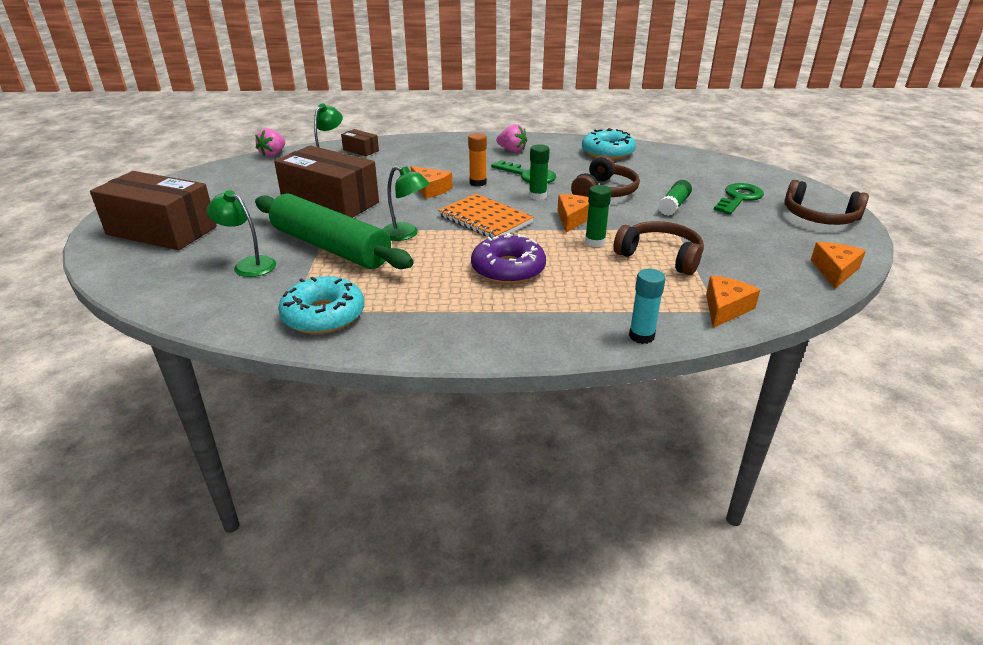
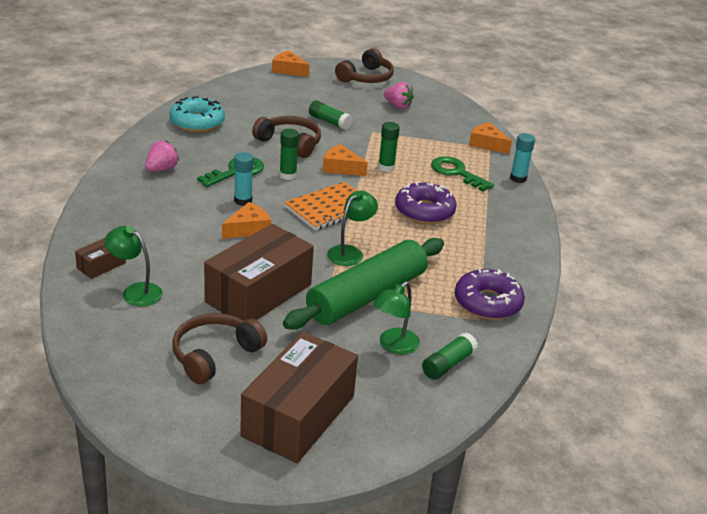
camera: 85 degrees left, 0 degrees up
pink strawberry [255,128,285,157] -> pink strawberry moved to [384,82,414,109]
turquoise donut [278,276,364,334] -> purple donut [455,268,525,320]
orange glue stick [468,133,487,186] -> turquoise glue stick [234,152,254,206]
brown headphones [613,221,704,275] -> brown headphones moved to [172,313,267,384]
green key [714,183,764,215] -> green key moved to [431,156,494,191]
orange cheese [811,242,866,289] -> orange cheese moved to [272,51,309,77]
none -> green glue stick [422,333,478,380]

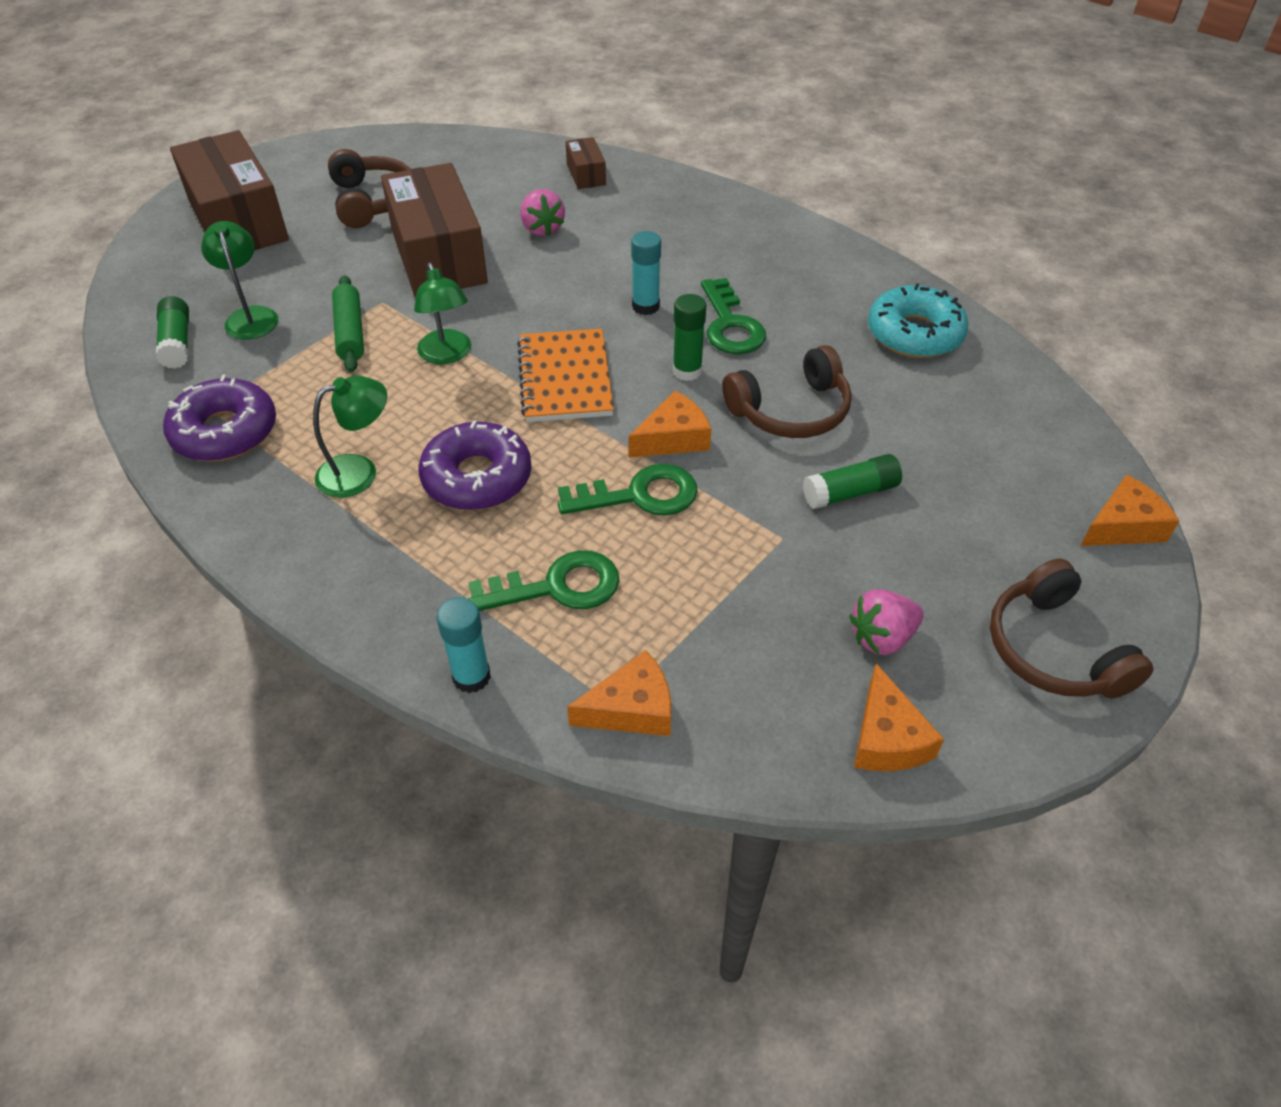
camera: 125 degrees right, 15 degrees up
green lamp [105,226,163,306] -> green lamp moved to [313,376,387,498]
pink strawberry [145,141,179,171] -> pink strawberry moved to [521,189,565,236]
orange cheese [222,202,271,239] -> orange cheese moved to [854,663,944,771]
green rolling pin [283,238,444,329] -> green rolling pin [332,275,364,373], size x0.50
green glue stick [378,122,400,172] -> green key [558,464,698,515]

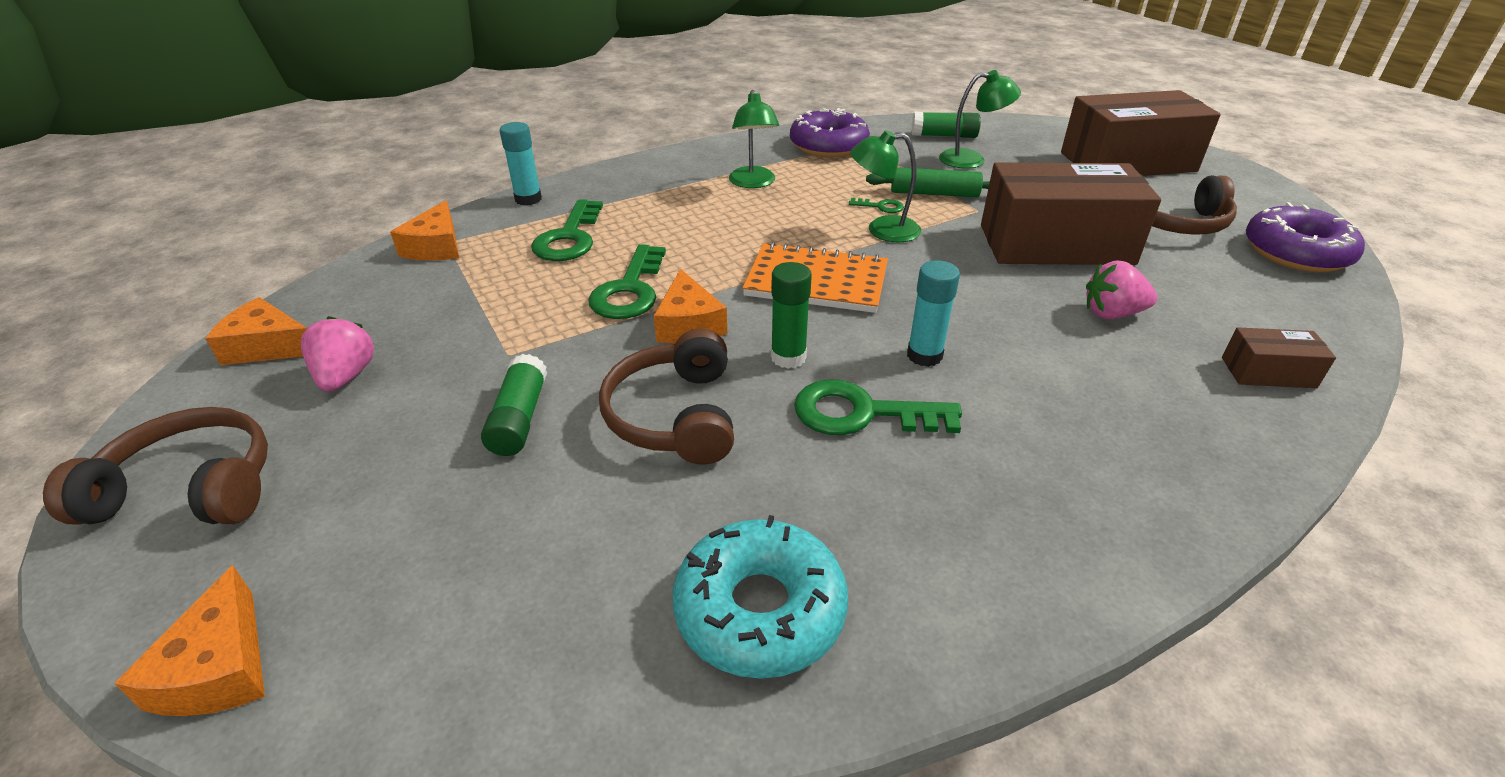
camera: 110 degrees right, 10 degrees down
purple donut [418,420,532,510] -> purple donut moved to [1246,202,1365,272]
none -> green key [849,198,904,213]

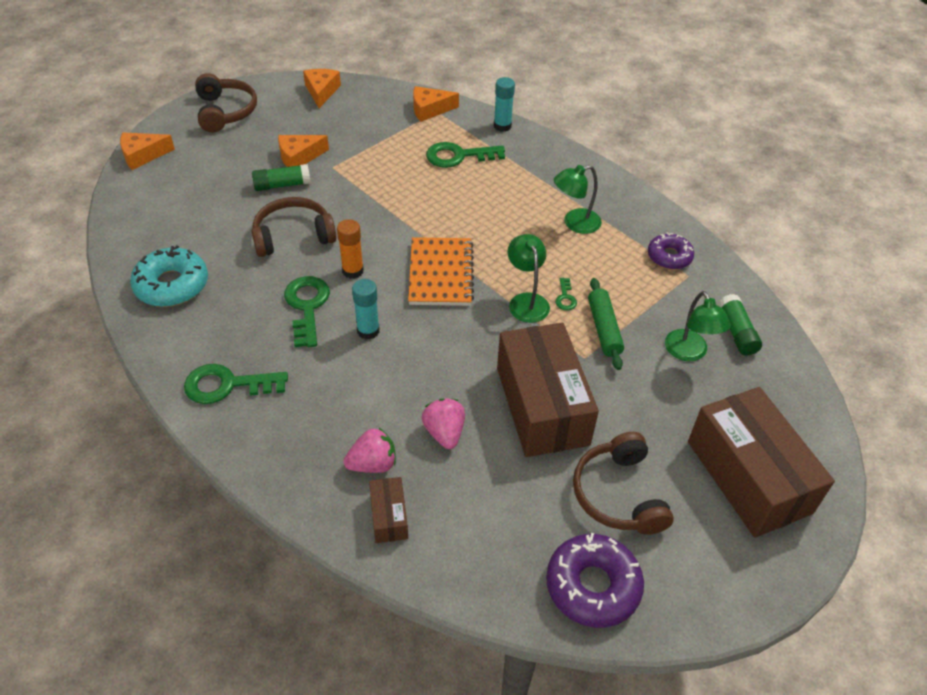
camera: 75 degrees right, 10 degrees up
pink strawberry [301,316,374,392] -> pink strawberry moved to [343,428,396,473]
green key [588,244,666,319] -> green key moved to [184,364,288,404]
orange cheese [654,269,727,343] -> orange cheese moved to [278,135,329,167]
green glue stick [771,262,812,369] -> orange glue stick [337,219,364,279]
purple donut [790,108,870,157] -> purple donut [648,232,694,269], size x0.65

